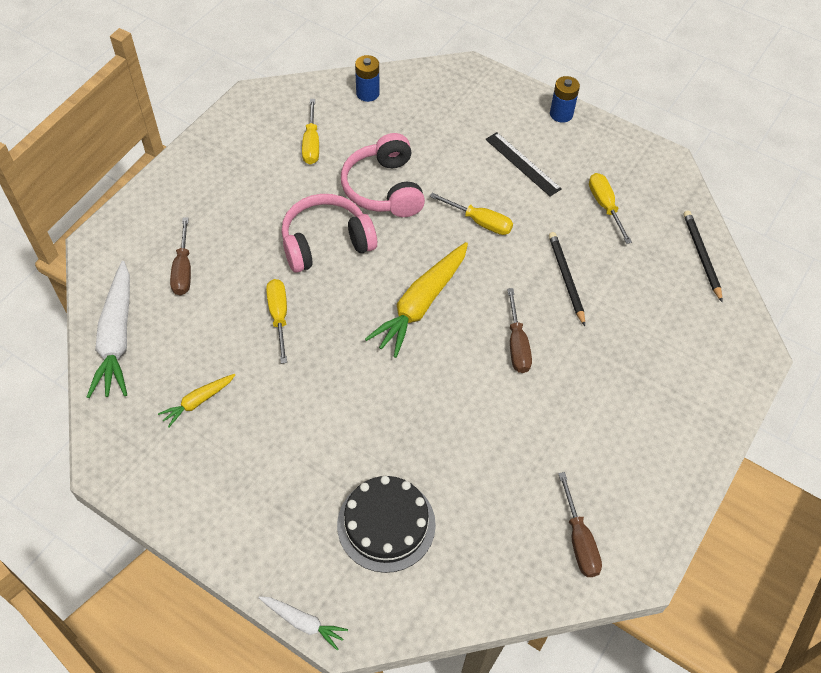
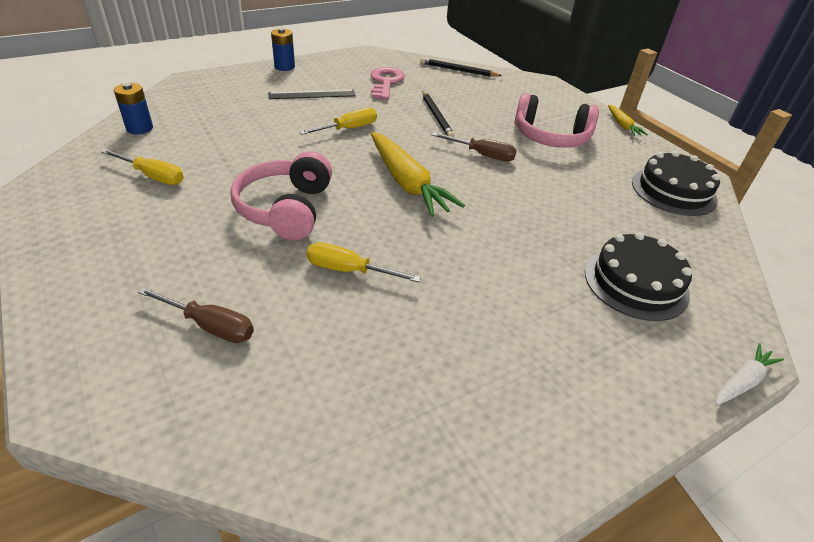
camera: 65 degrees left, 15 degrees down
white carrot [87,261,130,398] -> none
yellow carrot [158,374,235,428] -> yellow carrot moved to [608,105,648,136]
pink headphones [341,133,425,217] -> pink headphones moved to [515,93,599,148]
black pencil [549,232,585,326] -> black pencil turned 120 degrees counterclockwise [422,91,455,137]
brown screwdriver [558,472,602,577] -> black cake [632,151,720,216]
yellow screwdriver [589,173,632,244] -> pink key [371,67,405,100]

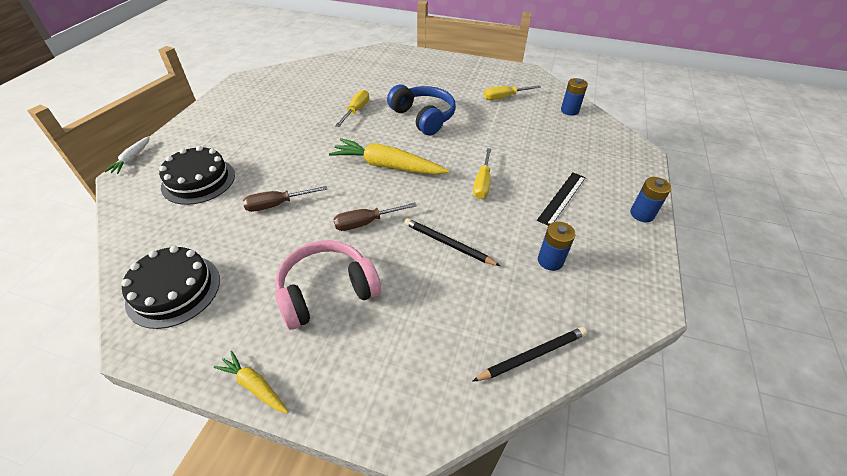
camera: 140 degrees right, 5 degrees up
brown screwdriver [138,287,254,343] -> brown screwdriver moved to [243,186,327,212]
pink headphones [230,151,332,240] -> blue headphones [387,85,456,135]
yellow screwdriver [306,242,421,282] -> yellow screwdriver turned 45 degrees counterclockwise [335,90,369,127]
pink key [371,67,405,100] -> blue battery [538,222,575,271]

